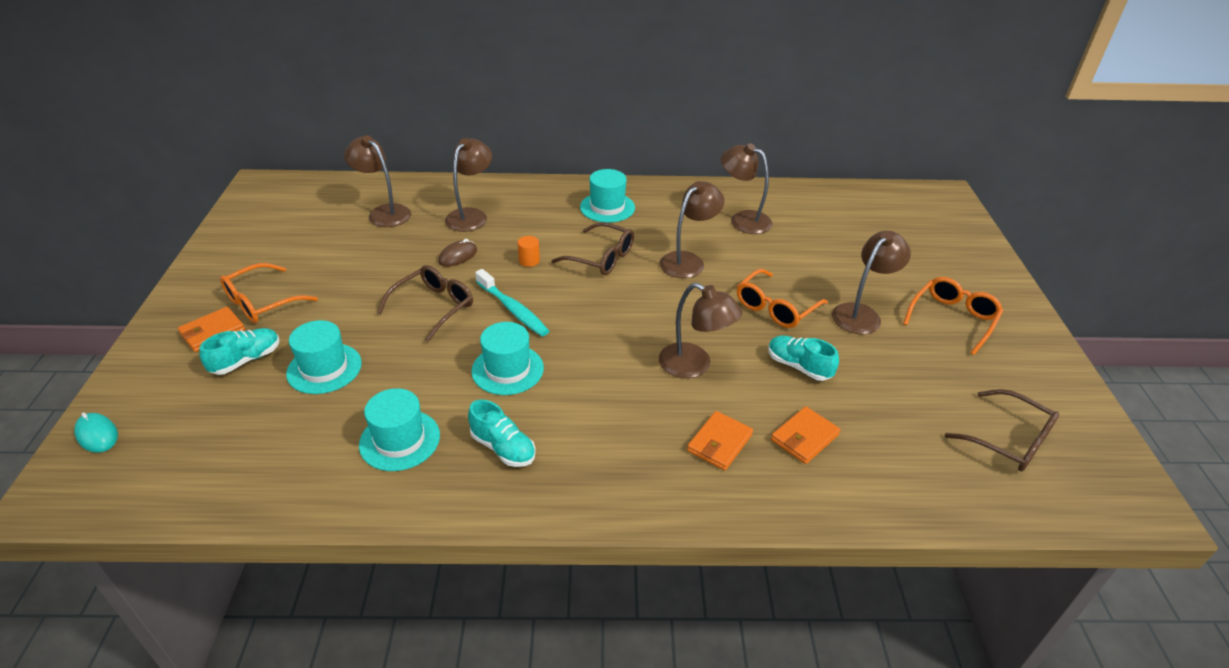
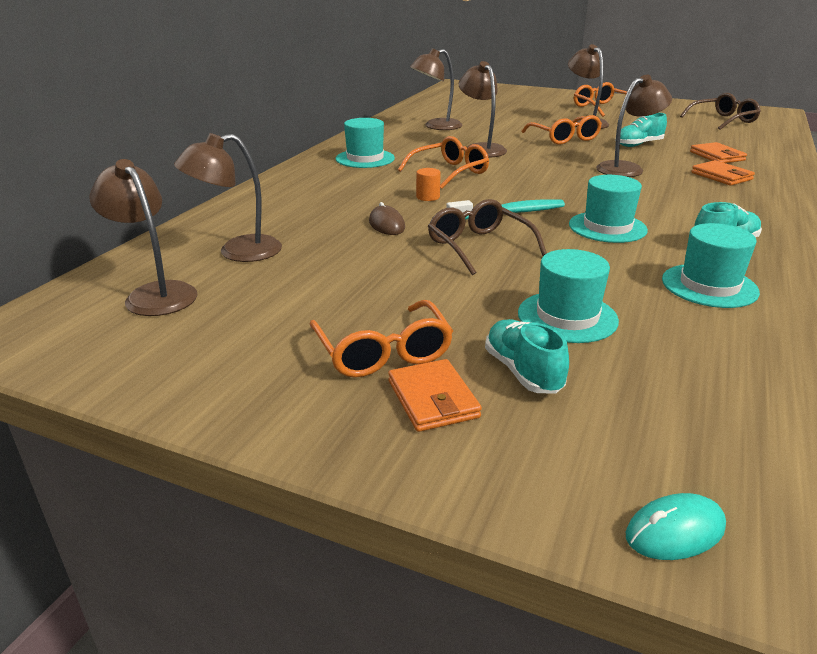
camera: 65 degrees left, 10 degrees down
brown lamp [445,138,492,232] -> brown lamp moved to [89,159,198,316]
brown glasses [551,222,634,275] -> orange glasses [398,136,489,189]

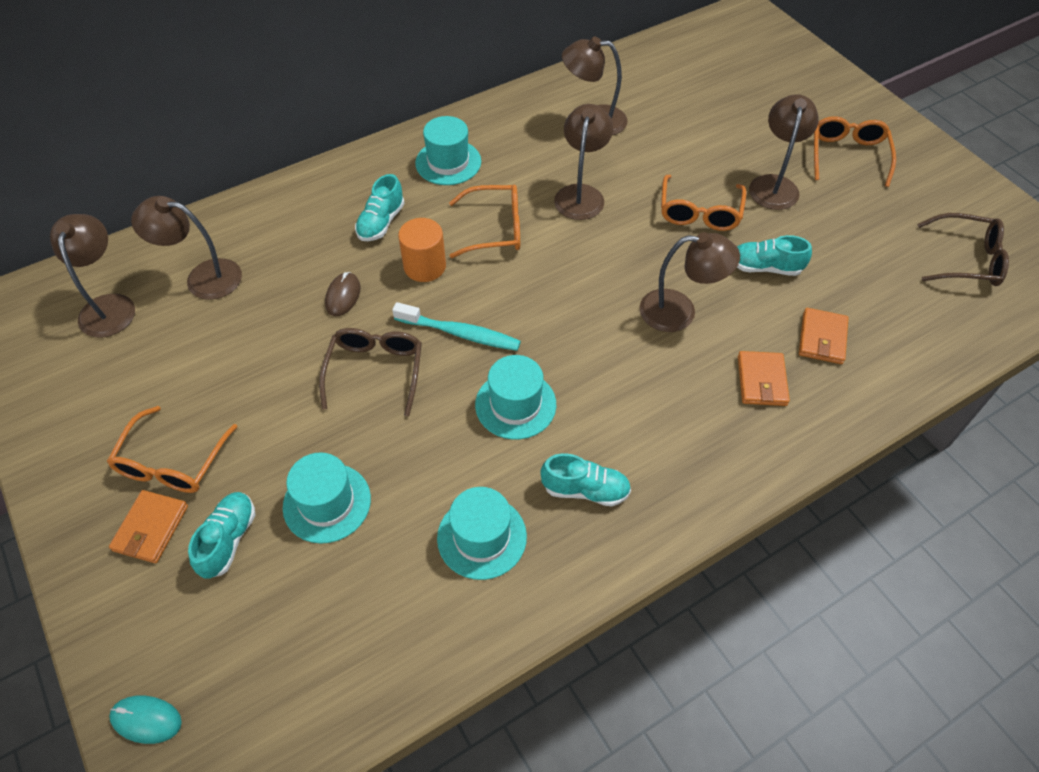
camera: 35 degrees right, 25 degrees up
orange cylinder [416,168,441,201] -> orange cylinder [398,218,446,282], size x1.70
none -> turquoise shoe [355,174,405,241]

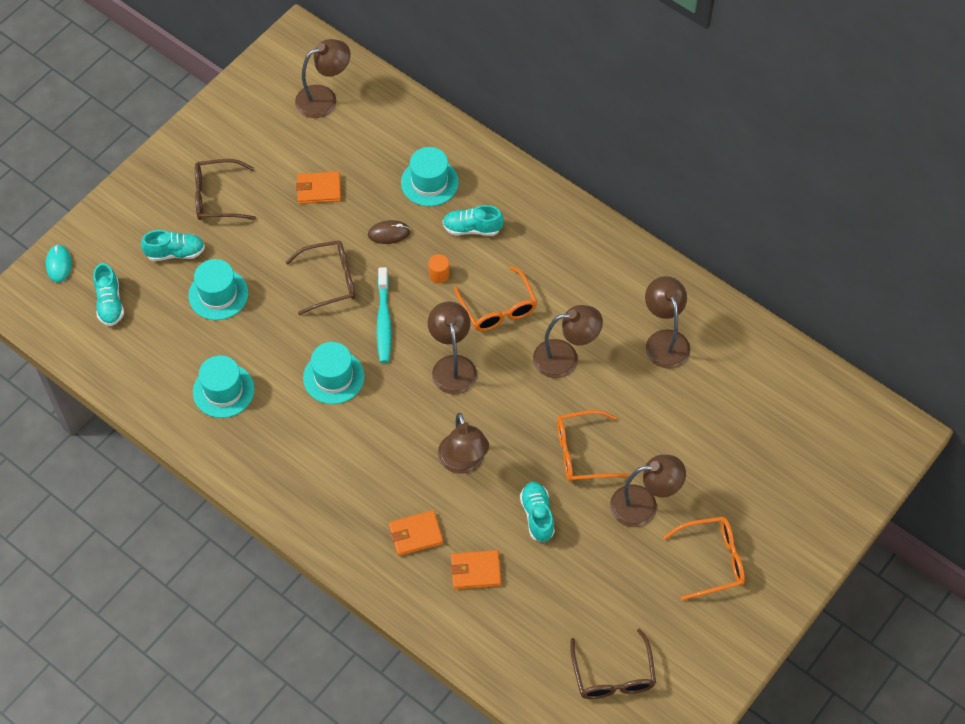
camera: 70 degrees right, 5 degrees up
orange glasses [107,406,238,493] -> brown glasses [195,159,256,220]
orange wallet [109,490,188,563] -> orange wallet moved to [296,172,341,204]
brown lamp [131,196,242,300] -> brown lamp moved to [428,302,477,394]
orange cylinder [398,218,446,282] -> orange cylinder [428,254,449,283], size x0.59
turquoise hat [415,116,481,185] -> turquoise hat moved to [401,147,459,206]
turquoise shoe [540,453,631,507] -> turquoise shoe moved to [93,263,124,326]

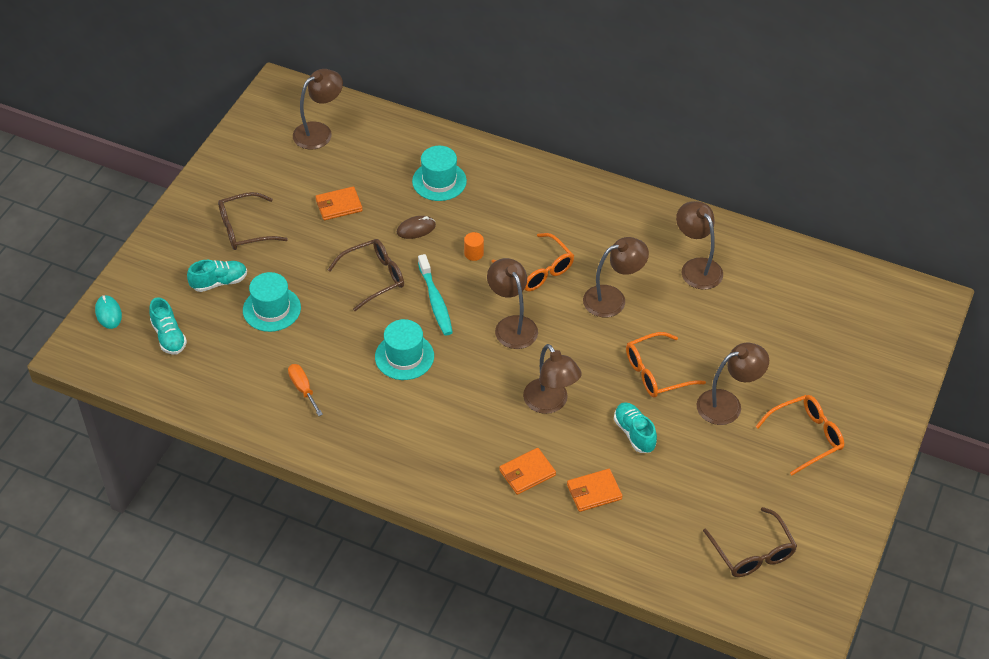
camera: 15 degrees left, 10 degrees down
turquoise hat [193,355,255,418] -> orange screwdriver [288,364,323,416]
turquoise shoe [443,205,504,236] -> none

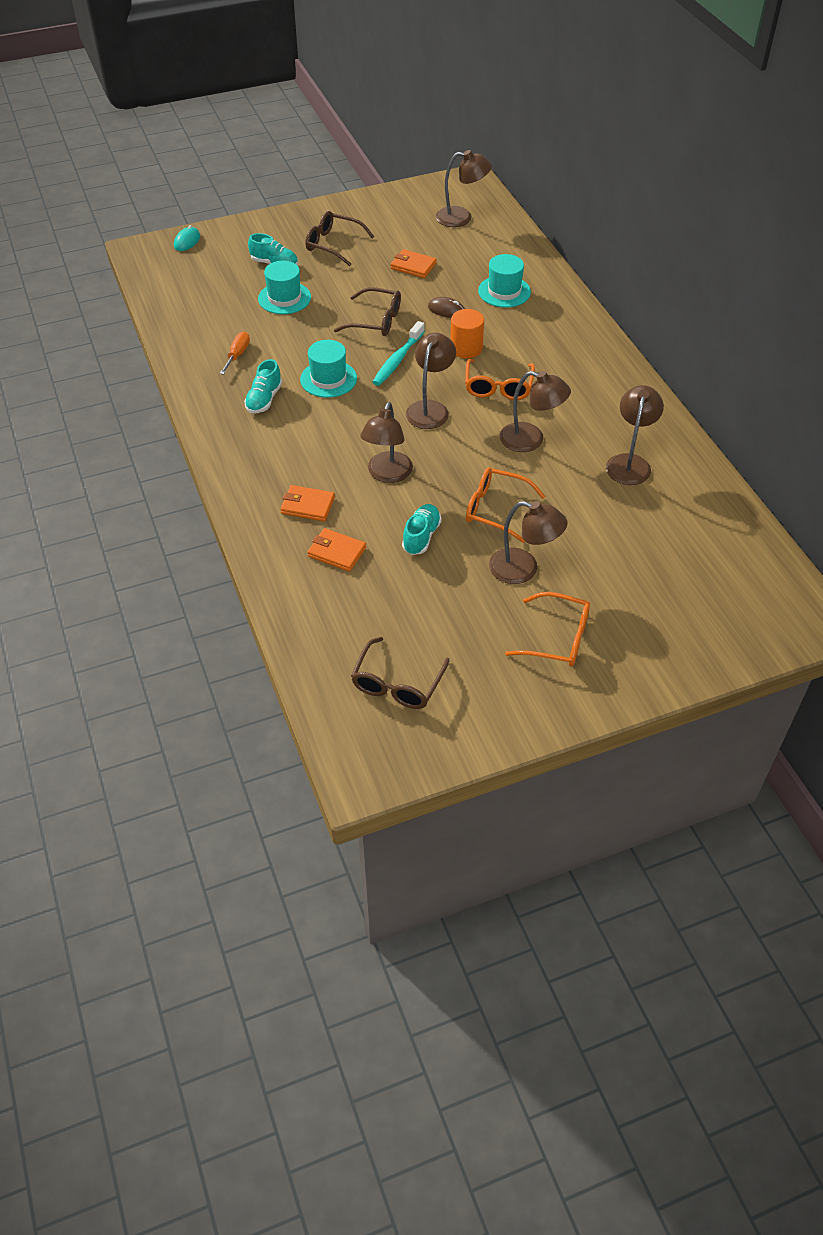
camera: 45 degrees right, 0 degrees up
turquoise shoe [149,297,187,355] -> turquoise shoe moved to [244,359,282,413]
orange cylinder [464,232,484,261] -> orange cylinder [450,309,484,359], size x1.70

